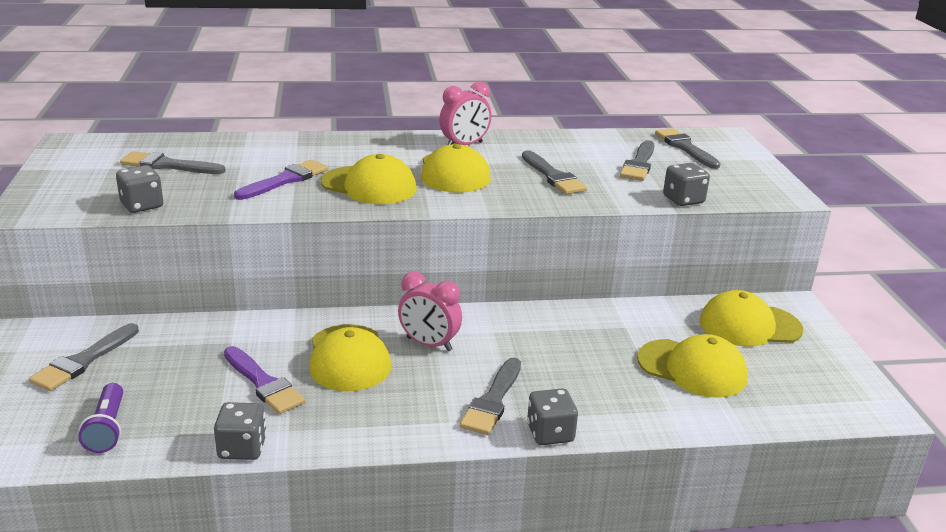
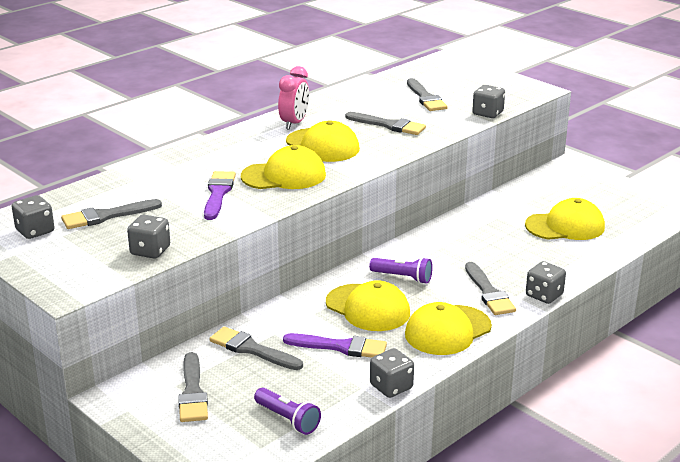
camera: 35 degrees left, 0 degrees up
pink clock [398,271,462,351] -> purple flashlight [369,257,433,284]
grey brush [655,128,721,169] -> grey brush moved to [209,327,303,370]
yellow cap [700,290,803,347] -> yellow cap moved to [405,302,492,355]
none -> grey dice [12,195,55,239]

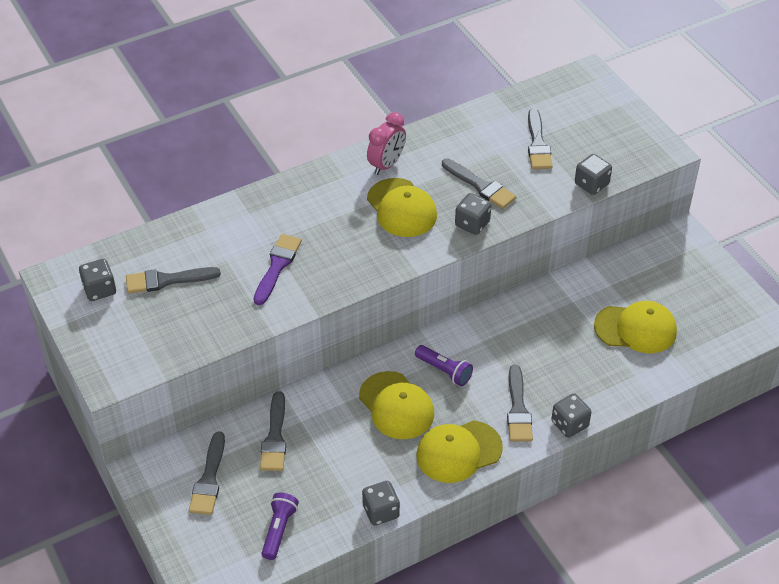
camera: 15 degrees right, 20 degrees up
grey dice [127,215,170,259] -> grey dice moved to [455,193,491,235]
grey brush [209,327,303,370] -> grey brush turned 135 degrees counterclockwise [260,391,286,471]
yellow cap [241,145,326,189] -> none
purple flashlight [254,388,321,435] -> purple flashlight turned 135 degrees counterclockwise [262,493,299,560]
purple brush [283,333,387,358] -> none

